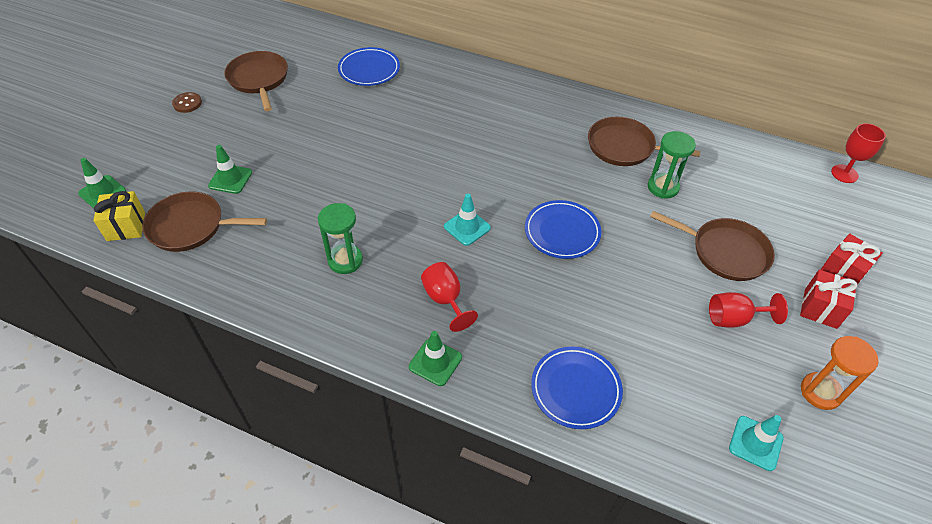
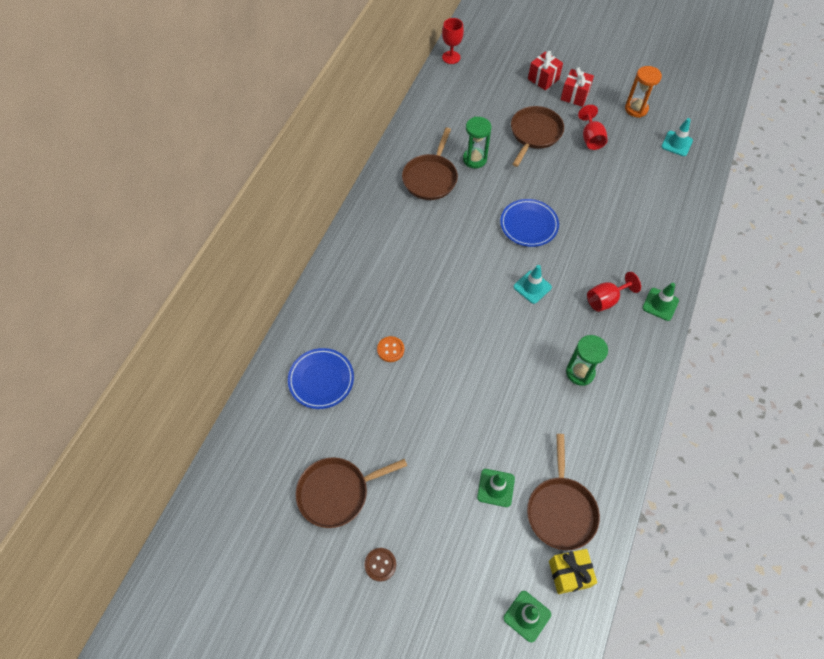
camera: 90 degrees left, 10 degrees up
blue plate [531,347,623,429] -> none
none -> orange button [377,336,404,362]

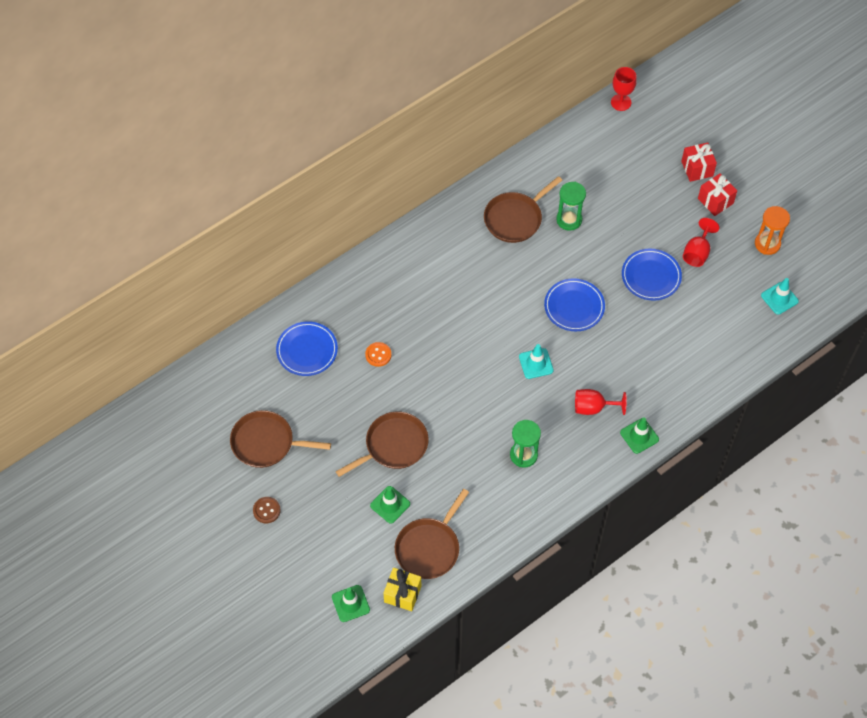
camera: 30 degrees right, 0 degrees up
brown pan [511,106,564,167] -> brown pan moved to [336,412,429,477]
none -> blue plate [622,249,682,301]

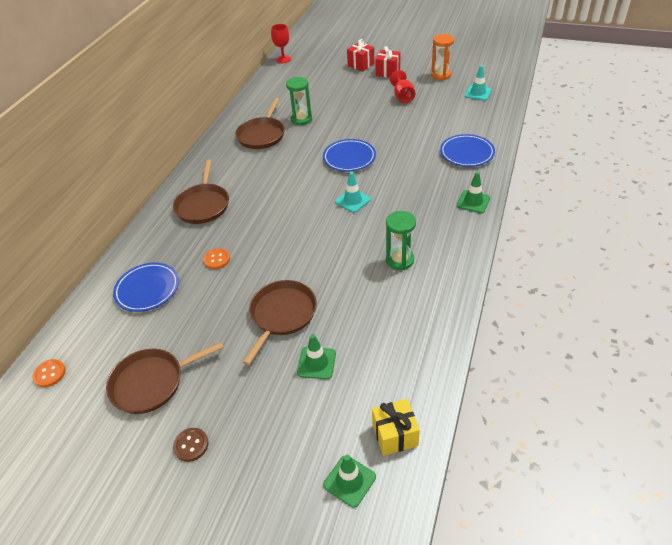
camera: 30 degrees left, 15 degrees down
brown pan [395,489,469,579] -> brown pan moved to [173,160,229,224]
red goblet [575,389,627,415] -> none
blue plate [622,249,682,301] -> blue plate moved to [440,134,495,167]
none -> orange button [32,359,66,387]

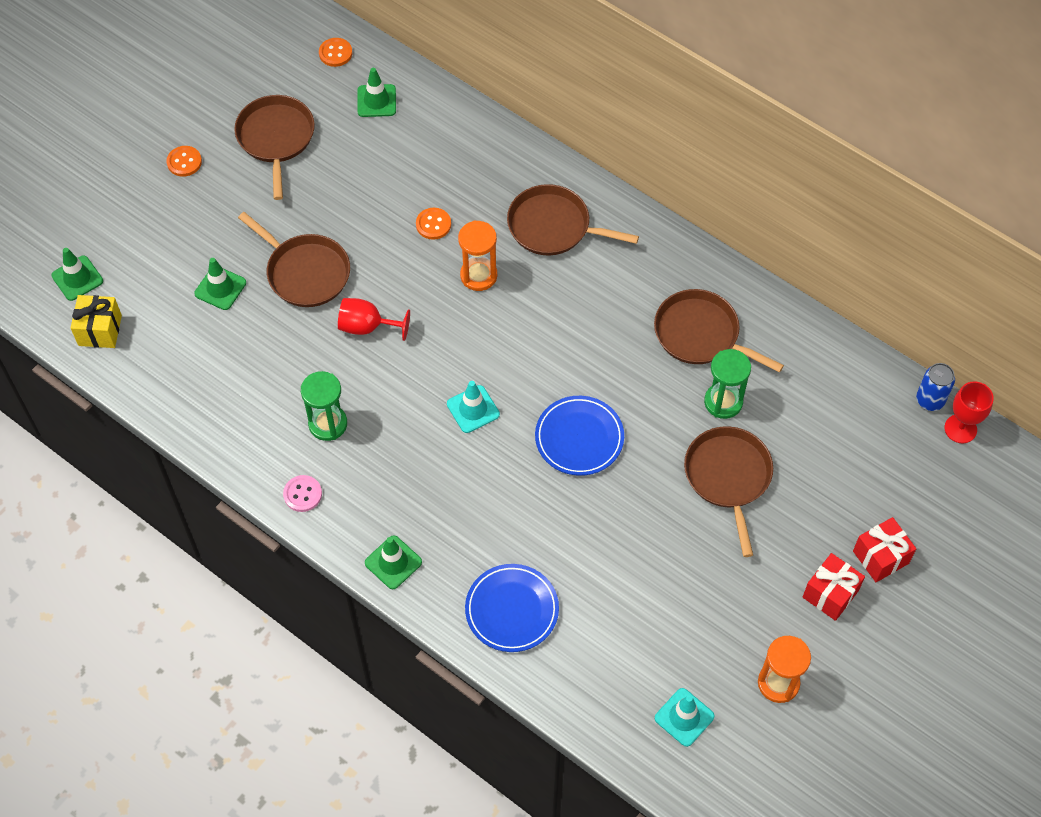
camera: 105 degrees right, 15 degrees up
blue plate [113,263,179,312] -> none
brown button [173,428,208,462] -> orange button [167,146,202,177]
red goblet [390,70,415,103] -> red goblet moved to [338,298,410,341]
none -> pink button [283,475,322,512]
none -> green traffic cone [358,68,396,117]
none -> orange hourglass [458,220,497,291]
none -> brown pan [684,426,773,557]
none -> blue can [916,363,955,411]

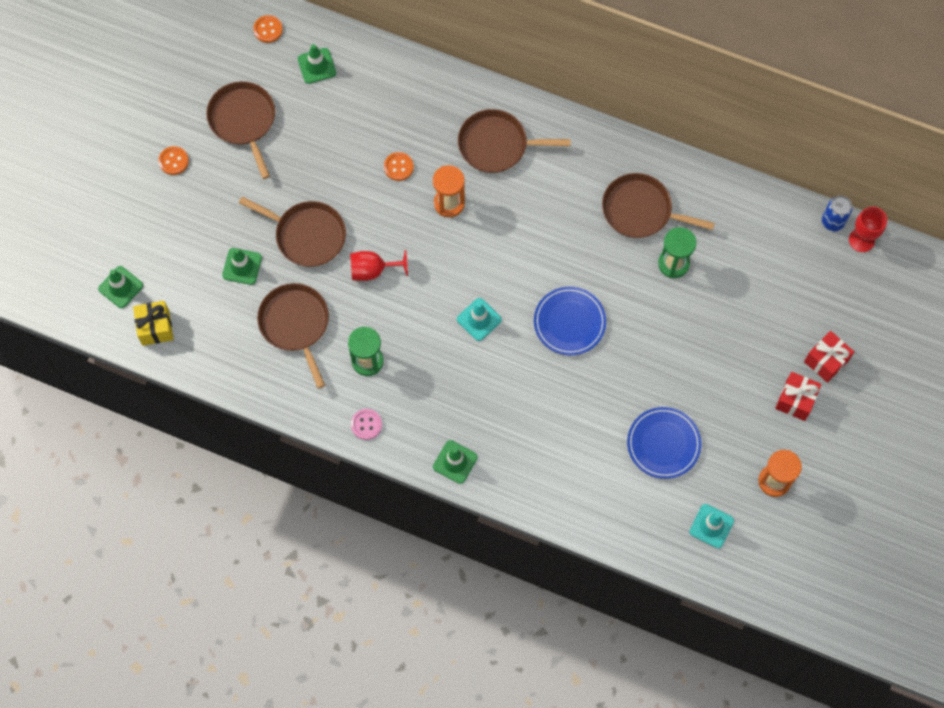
camera: 15 degrees left, 10 degrees up
blue plate [465,564,559,652] -> blue plate moved to [627,407,701,479]
brown pan [684,426,773,557] -> brown pan moved to [257,283,329,389]

